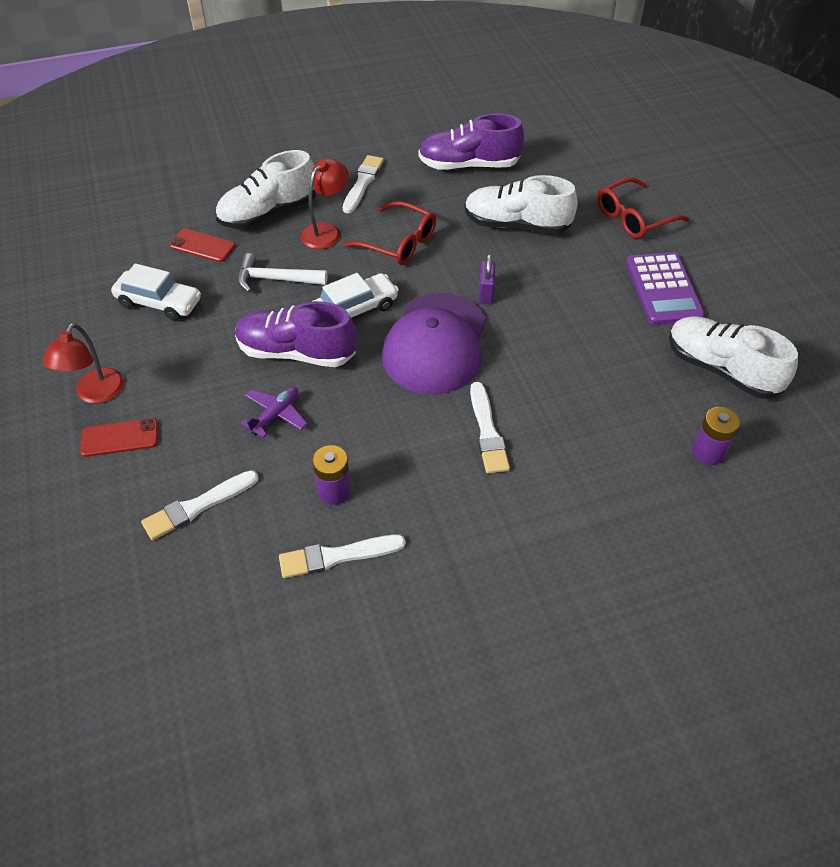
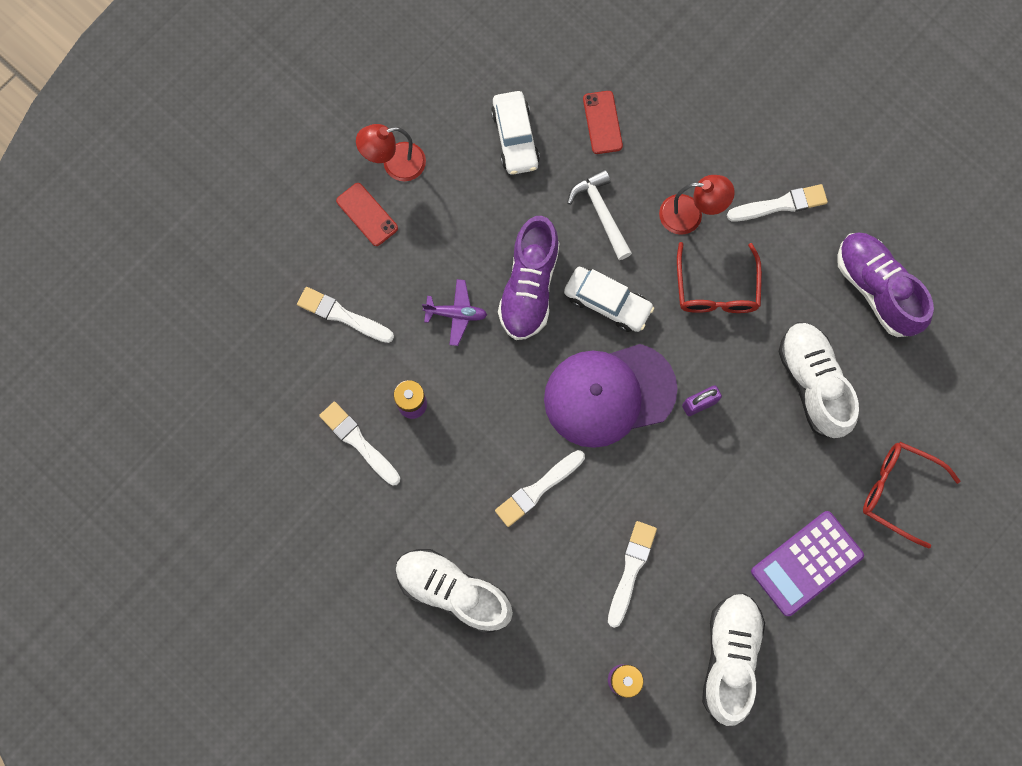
camera: 60 degrees right, 25 degrees up
white shoe [216,150,316,229] -> white shoe moved to [395,549,513,633]
purple shoe [235,301,356,367] -> purple shoe turned 150 degrees counterclockwise [498,216,559,340]
none -> white brush [608,521,657,628]

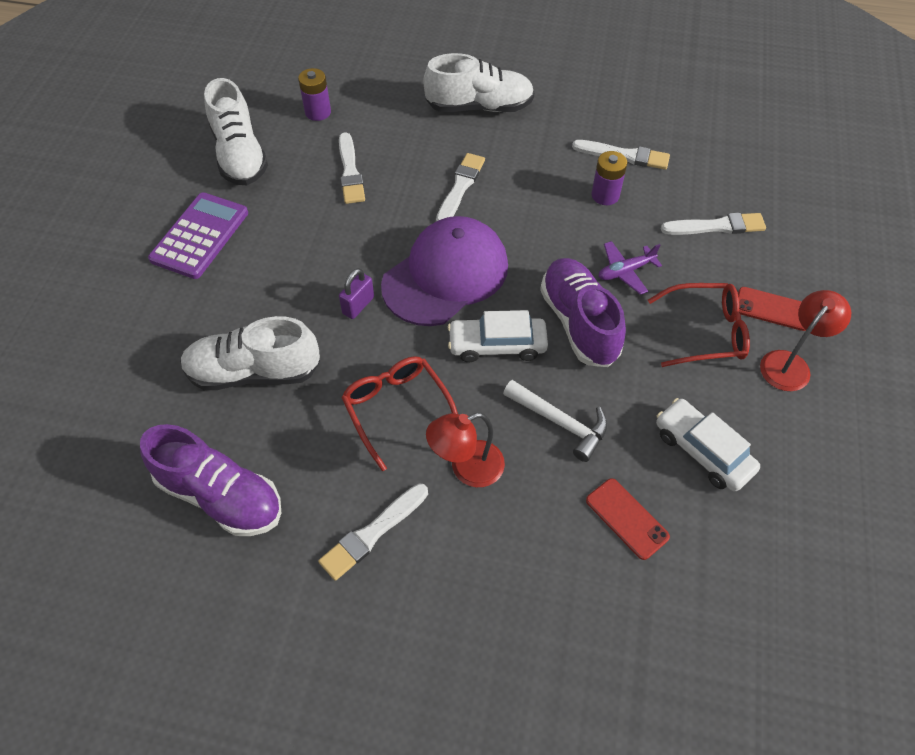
camera: 150 degrees right, 20 degrees down
white shoe [779,322,859,438] -> white shoe turned 135 degrees clockwise [180,316,320,390]
red glasses [863,442,960,549] -> red glasses moved to [648,283,750,367]

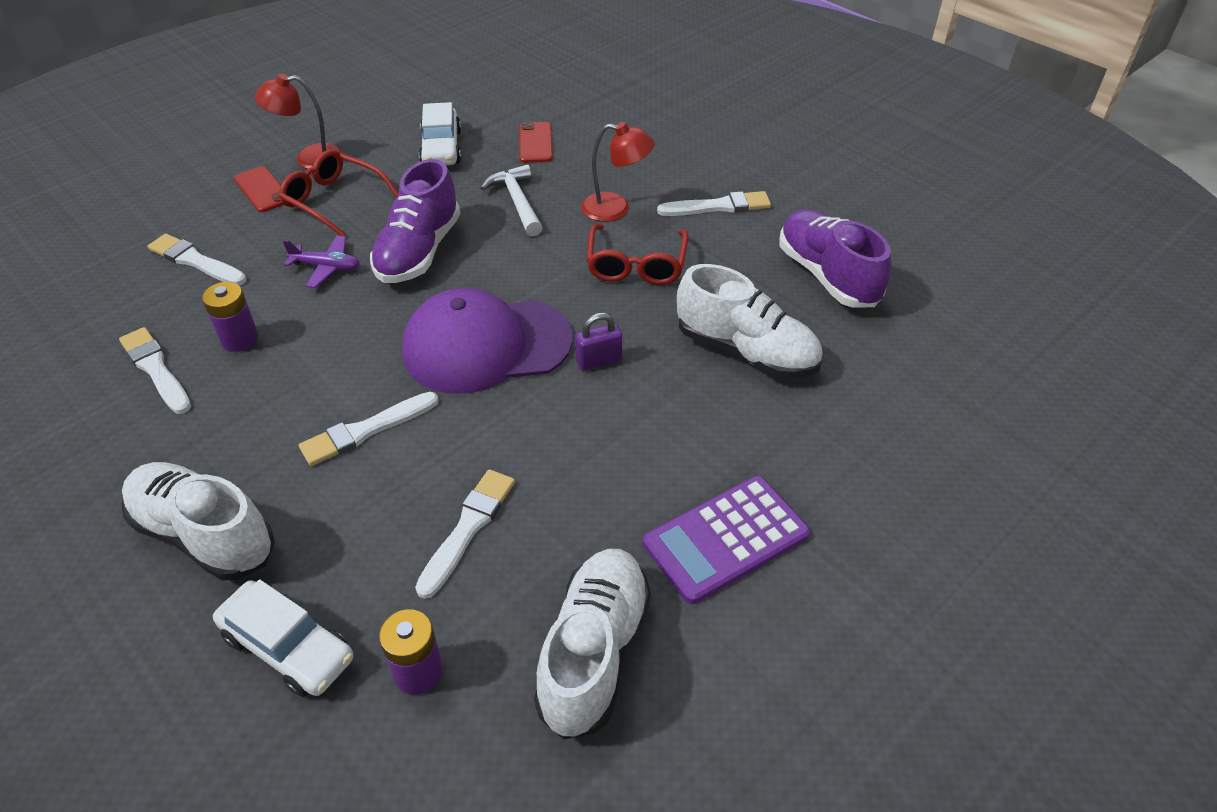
camera: 145 degrees left, 10 degrees down
white car [448,310,548,362] -> white car moved to [213,579,353,697]

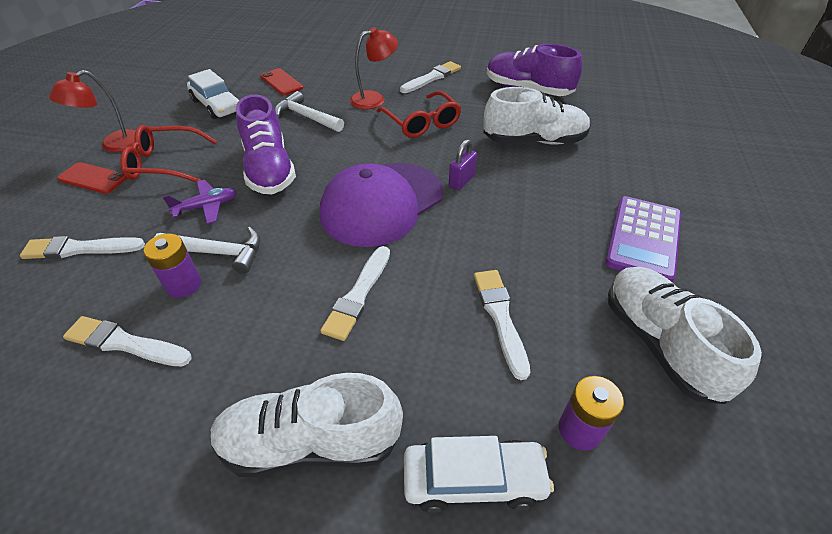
camera: 35 degrees left, 0 degrees up
none -> white hammer [155,227,260,274]

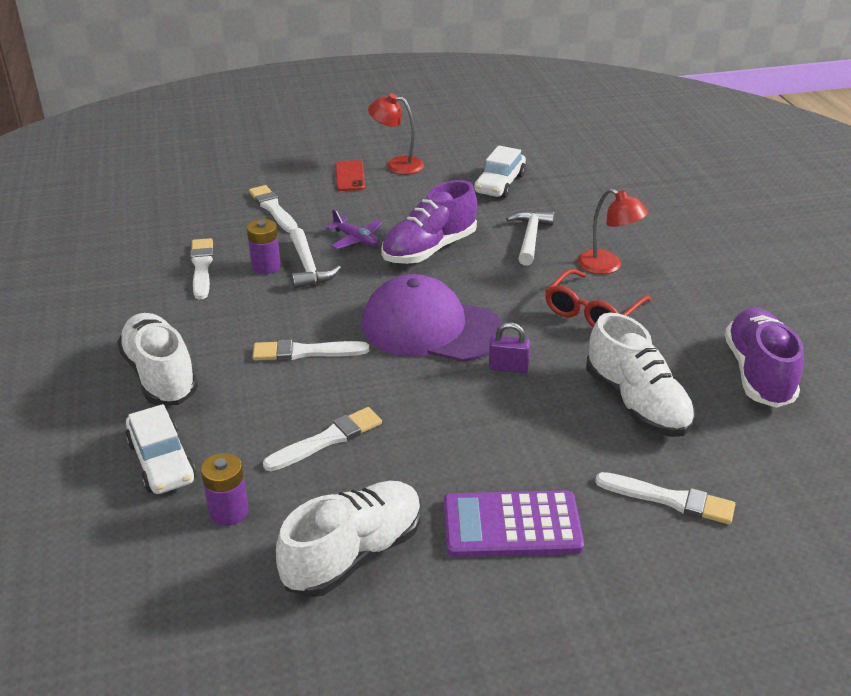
camera: 65 degrees right, 10 degrees down
red glasses [120,125,217,182] -> none
red phone [260,68,303,95] -> none
white brush [400,61,461,93] -> white brush moved to [595,472,735,525]

